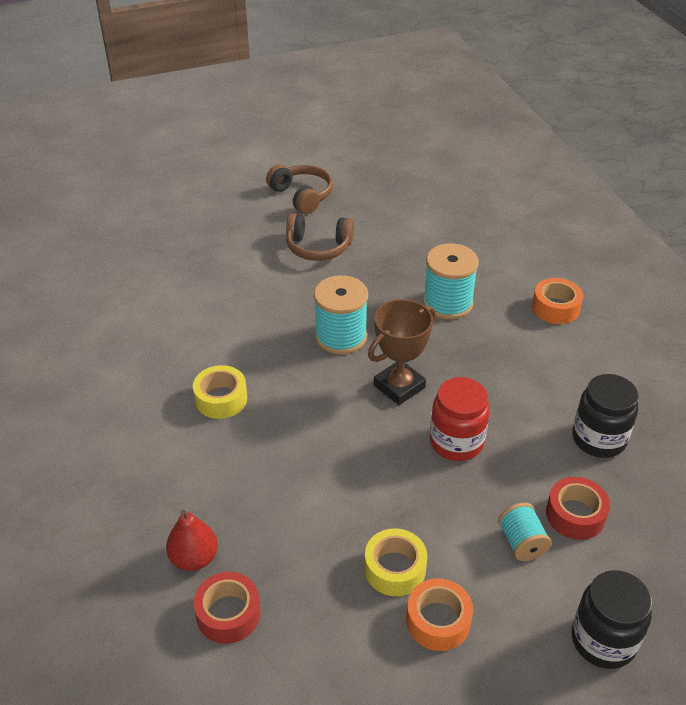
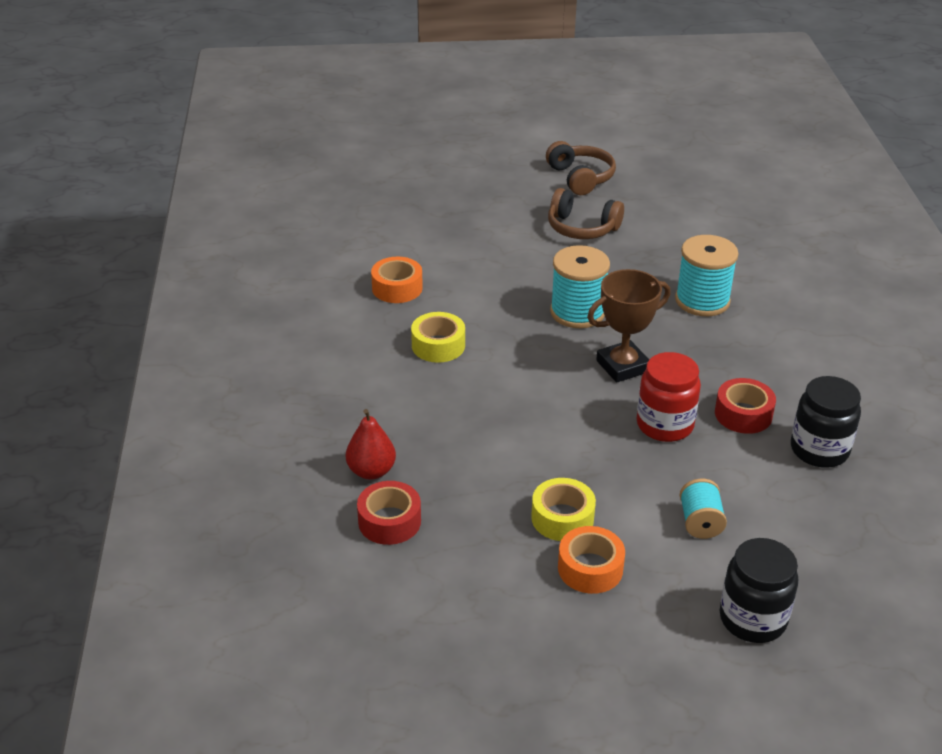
camera: 15 degrees right, 5 degrees down
orange tape [532,278,583,324] -> orange tape moved to [371,257,423,303]
red tape [546,477,610,540] -> red tape moved to [715,378,776,434]

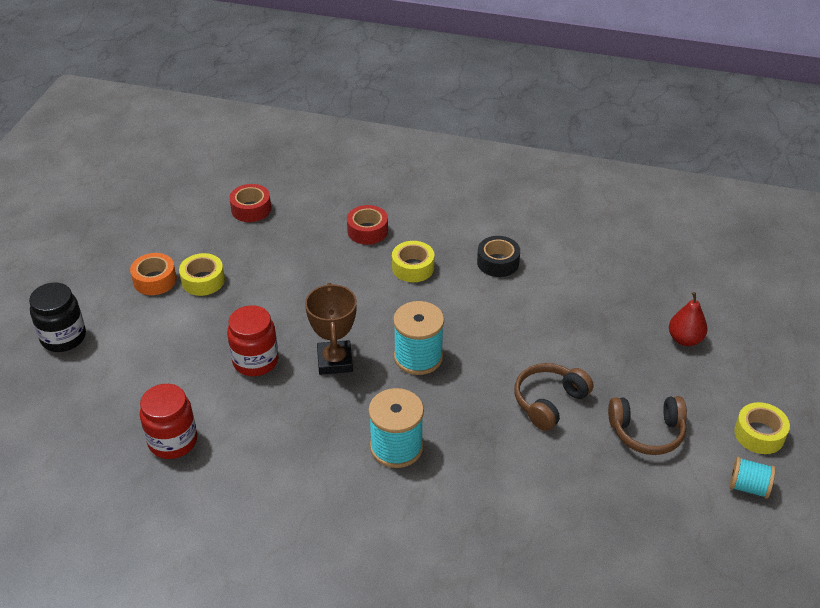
camera: 110 degrees right, 5 degrees up
red pear [346,409,396,480] -> red pear moved to [669,292,708,346]
orange tape [371,257,423,303] -> black tape [477,236,520,277]
turquoise spool [680,479,727,539] -> turquoise spool moved to [729,457,776,499]
red tape [715,378,776,434] -> red tape moved to [347,205,388,245]
black jar [791,376,861,468] -> red jar [140,384,197,459]
none -> yellow tape [734,402,790,454]

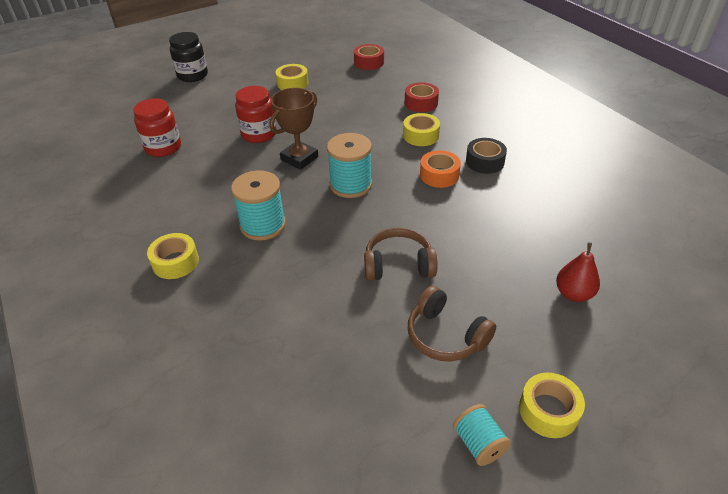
camera: 45 degrees right, 0 degrees up
orange tape [130,253,177,295] -> orange tape moved to [420,150,461,188]
none -> yellow tape [147,233,199,279]

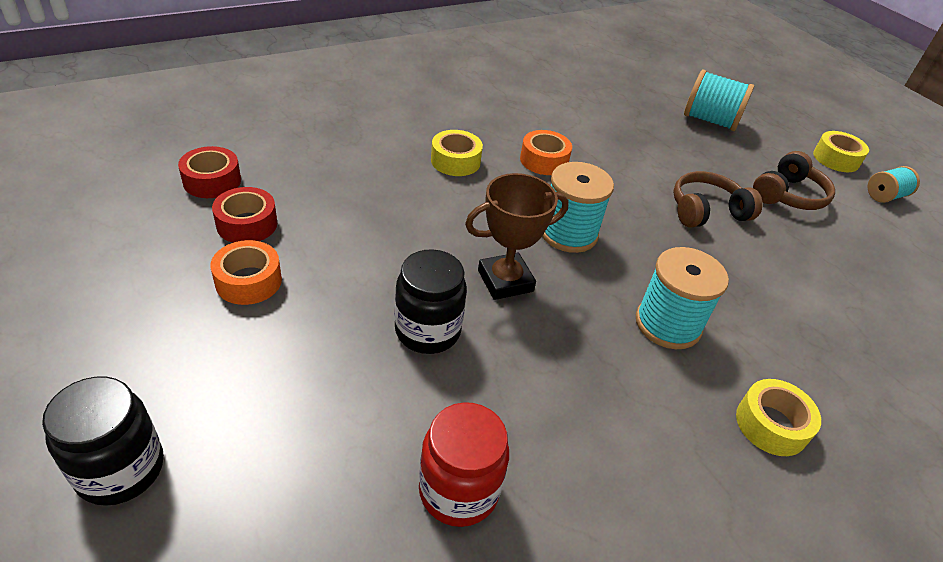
camera: 95 degrees left, 0 degrees up
red jar [235,86,276,143] -> black jar [395,249,467,354]
brown trophy [270,88,318,170] -> brown trophy turned 60 degrees counterclockwise [465,173,569,300]
yellow tape [275,64,309,90] -> orange tape [210,240,282,305]
brown headphones [364,228,437,281] -> brown headphones turned 75 degrees clockwise [673,171,763,228]
red tape [405,82,439,112] -> red tape moved to [212,187,277,243]
black tape [466,138,507,174] -> none
red pear [556,242,600,302] -> turquoise spool [684,69,754,131]

